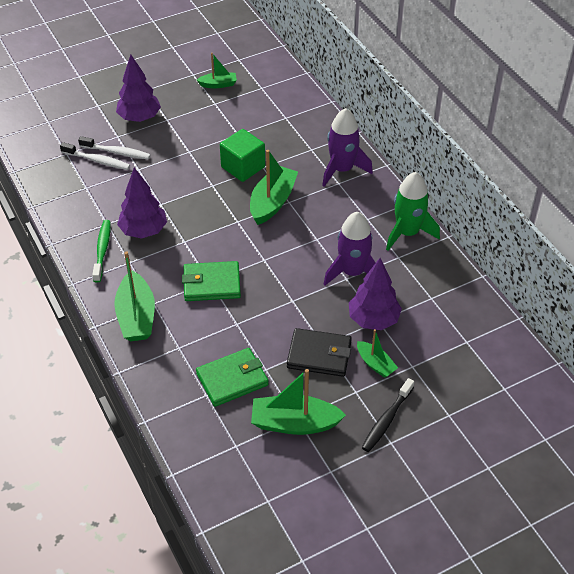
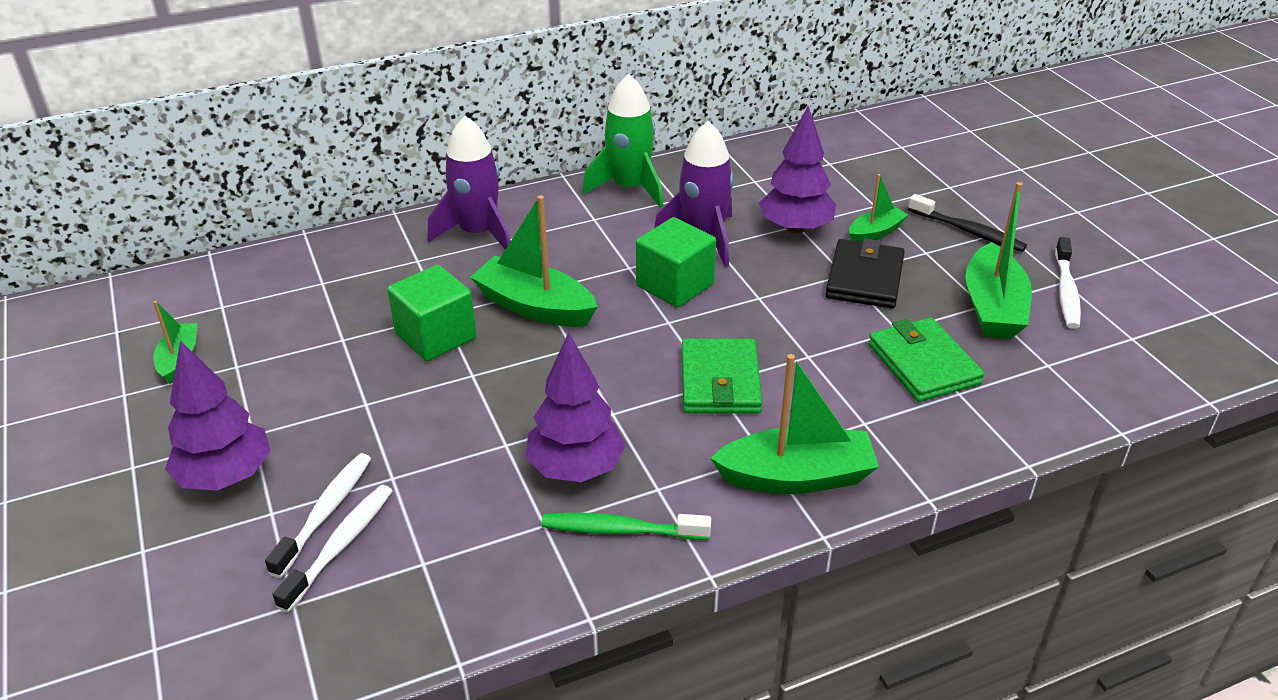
camera: 85 degrees left, 10 degrees down
none -> green cube [636,217,716,308]
none -> white toothbrush [1055,237,1081,329]

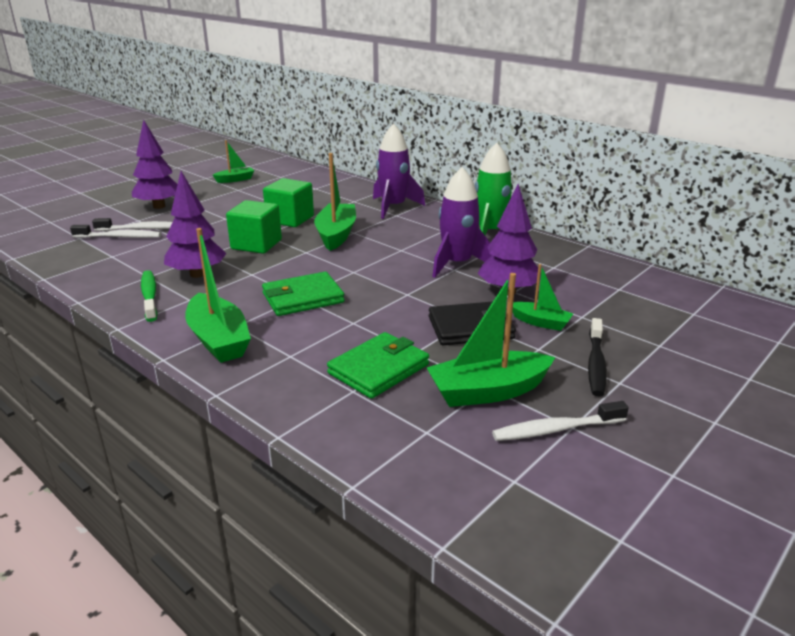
camera: 65 degrees right, 10 degrees down
green cube [636,217,716,308] -> green cube moved to [226,200,282,254]

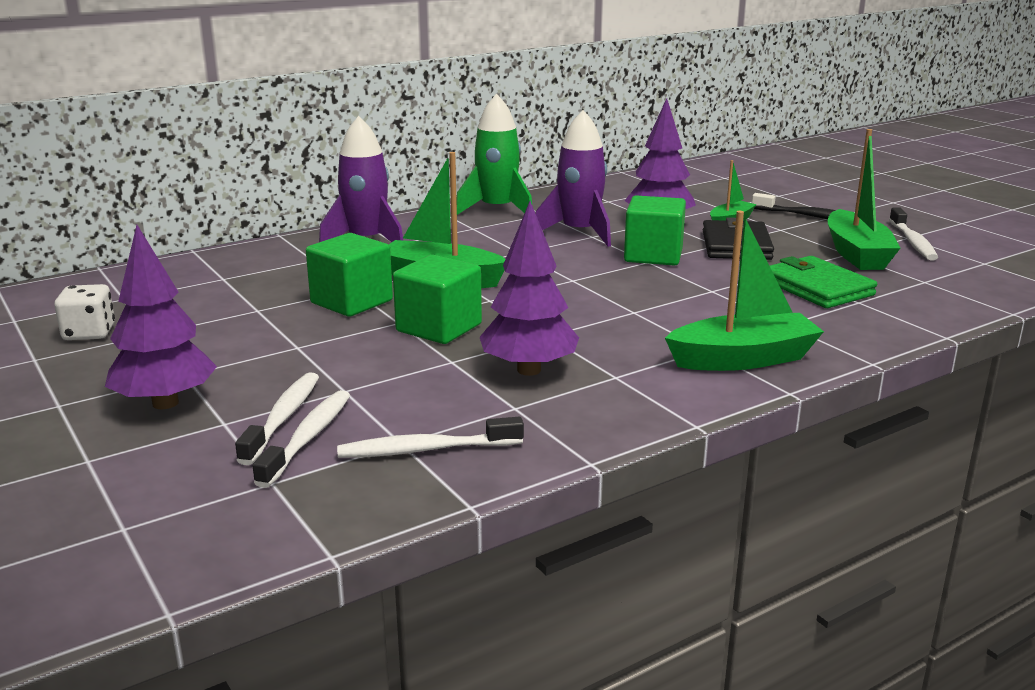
camera: 75 degrees left, 5 degrees down
green toothbrush [141,270,157,322] -> none
green boat [213,140,254,183] -> white dice [54,284,115,340]
green wallet [262,272,345,316] -> none
none -> white toothbrush [337,417,524,458]
none -> green cube [624,196,686,266]

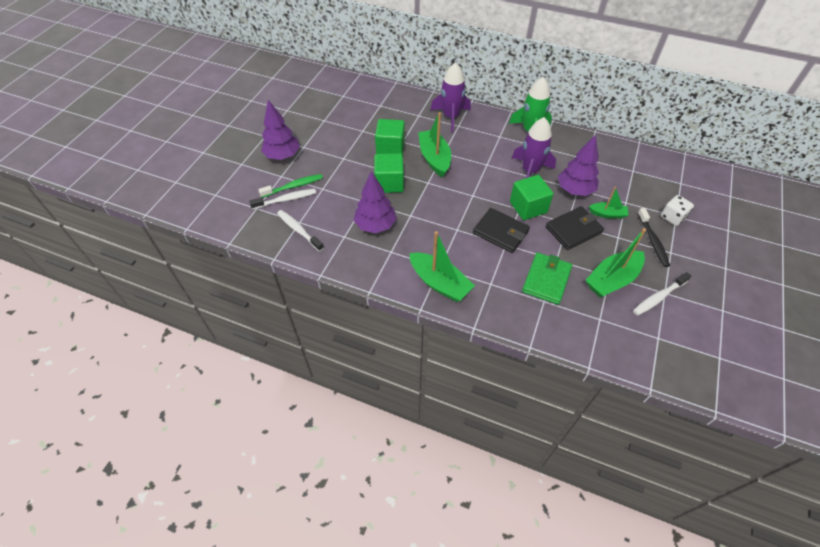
camera: 55 degrees right, 30 degrees up
white dice [54,284,115,340] -> white dice moved to [661,195,694,226]
white toothbrush [235,372,319,465] -> green toothbrush [258,174,323,198]
none -> black wallet [473,208,530,253]

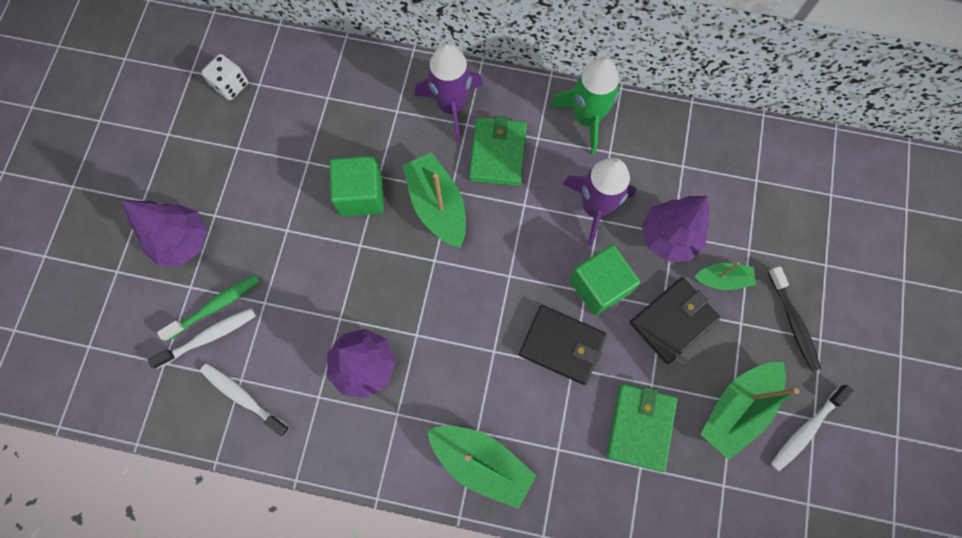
camera: 10 degrees left, 20 degrees up
green cube [374,153,404,193] -> none
white dice [661,195,694,226] -> white dice moved to [201,54,248,100]
none -> green wallet [469,116,527,186]

